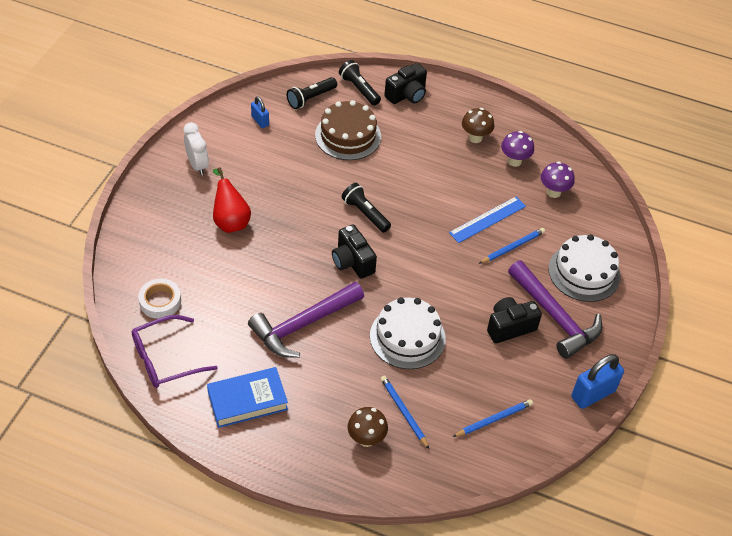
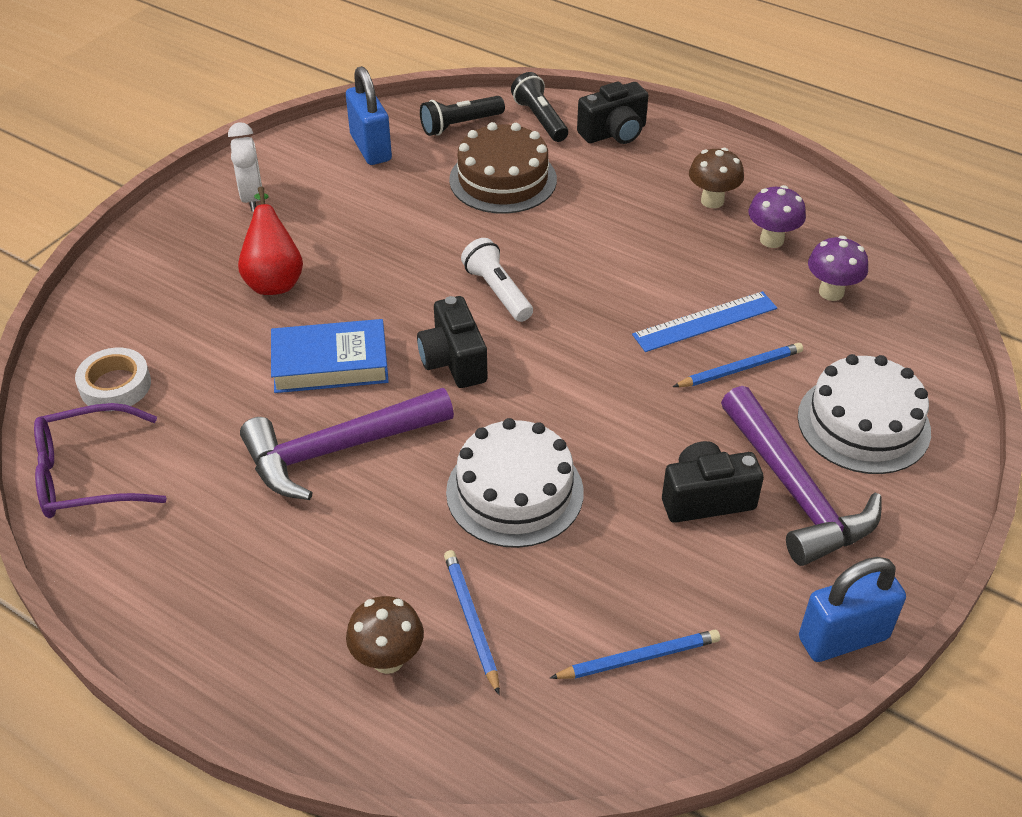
camera: 15 degrees right, 5 degrees down
blue book [207,367,288,428] -> blue book moved to [271,319,389,393]
blue padlock [251,96,269,128] -> blue padlock [346,66,392,165], size x1.79
black flashlight [342,183,391,233] -> white flashlight [461,238,533,322]

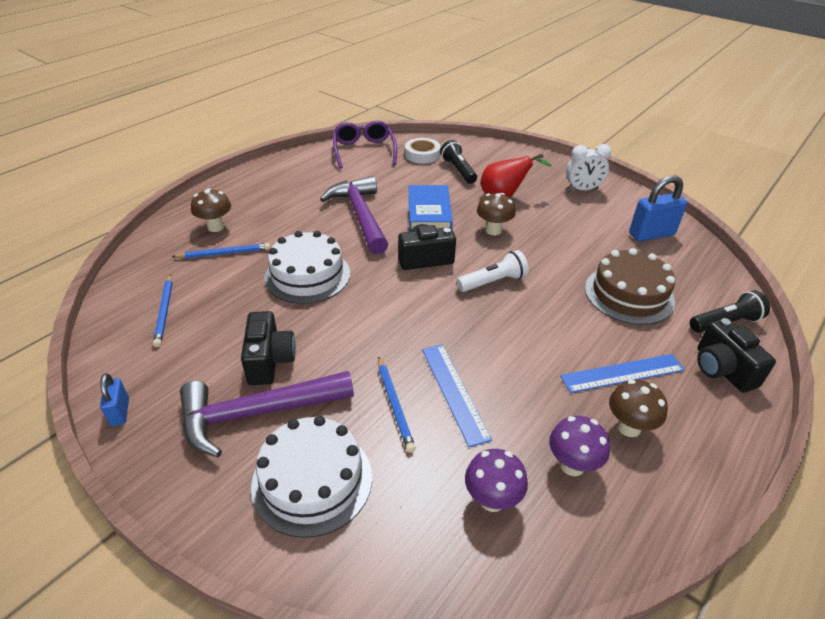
camera: 95 degrees right, 5 degrees down
black flashlight [420,96,505,136] -> black flashlight moved to [440,140,477,184]
blue padlock [799,557,906,662] -> blue padlock [100,373,129,426], size x0.56
none -> brown mushroom [477,193,516,235]
none -> blue ruler [560,354,685,393]

